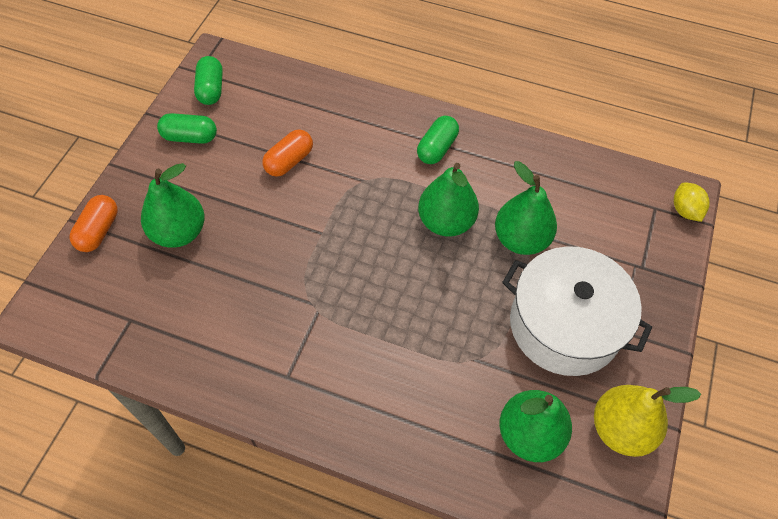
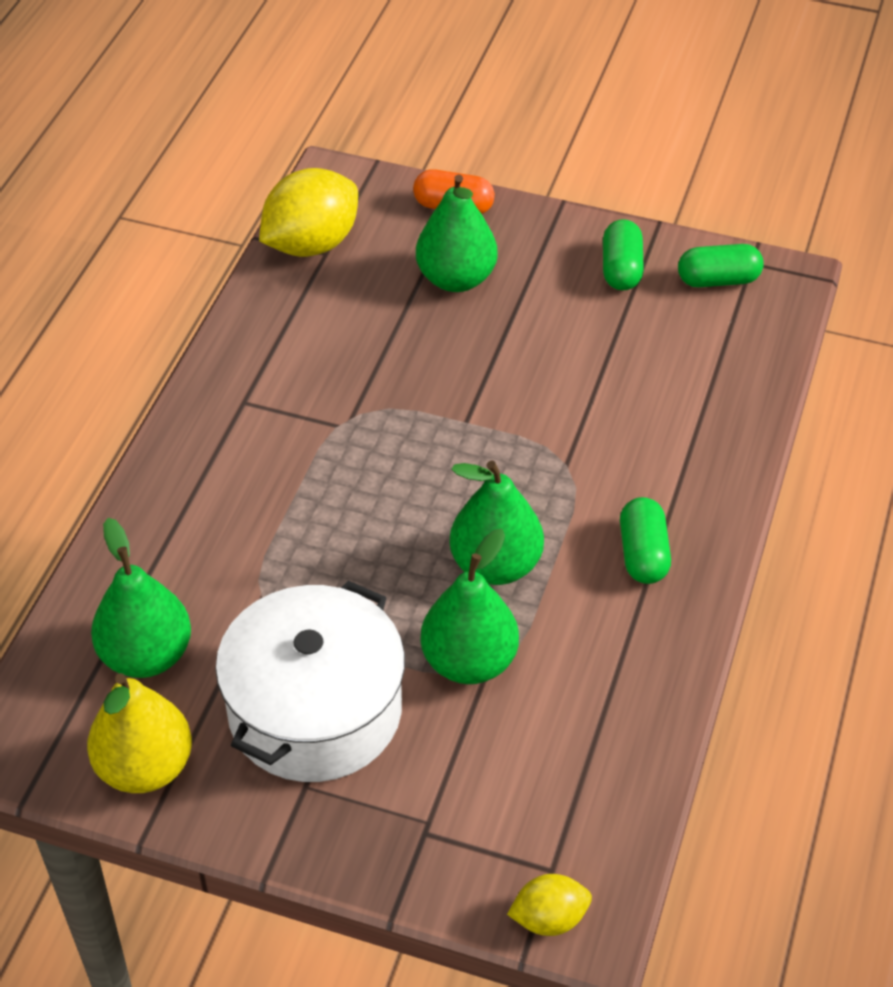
camera: 90 degrees right, 10 degrees down
orange capsule [262,129,313,177] -> none
green capsule [417,116,459,164] -> green capsule turned 60 degrees clockwise [620,497,671,584]
none -> yellow lemon [259,168,358,257]

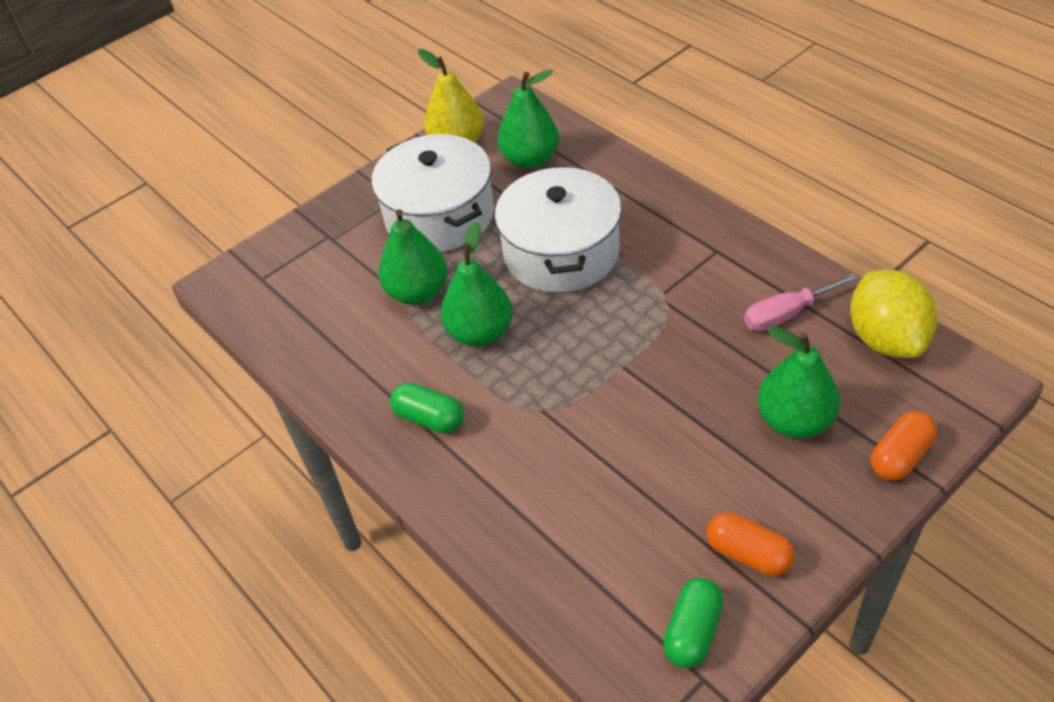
camera: 125 degrees right, 0 degrees up
yellow lemon [507,874,592,936] -> none
green capsule [603,219,644,290] -> orange capsule [707,512,795,576]
none -> white pot [495,165,622,293]
none -> pink screwdriver [744,273,858,331]

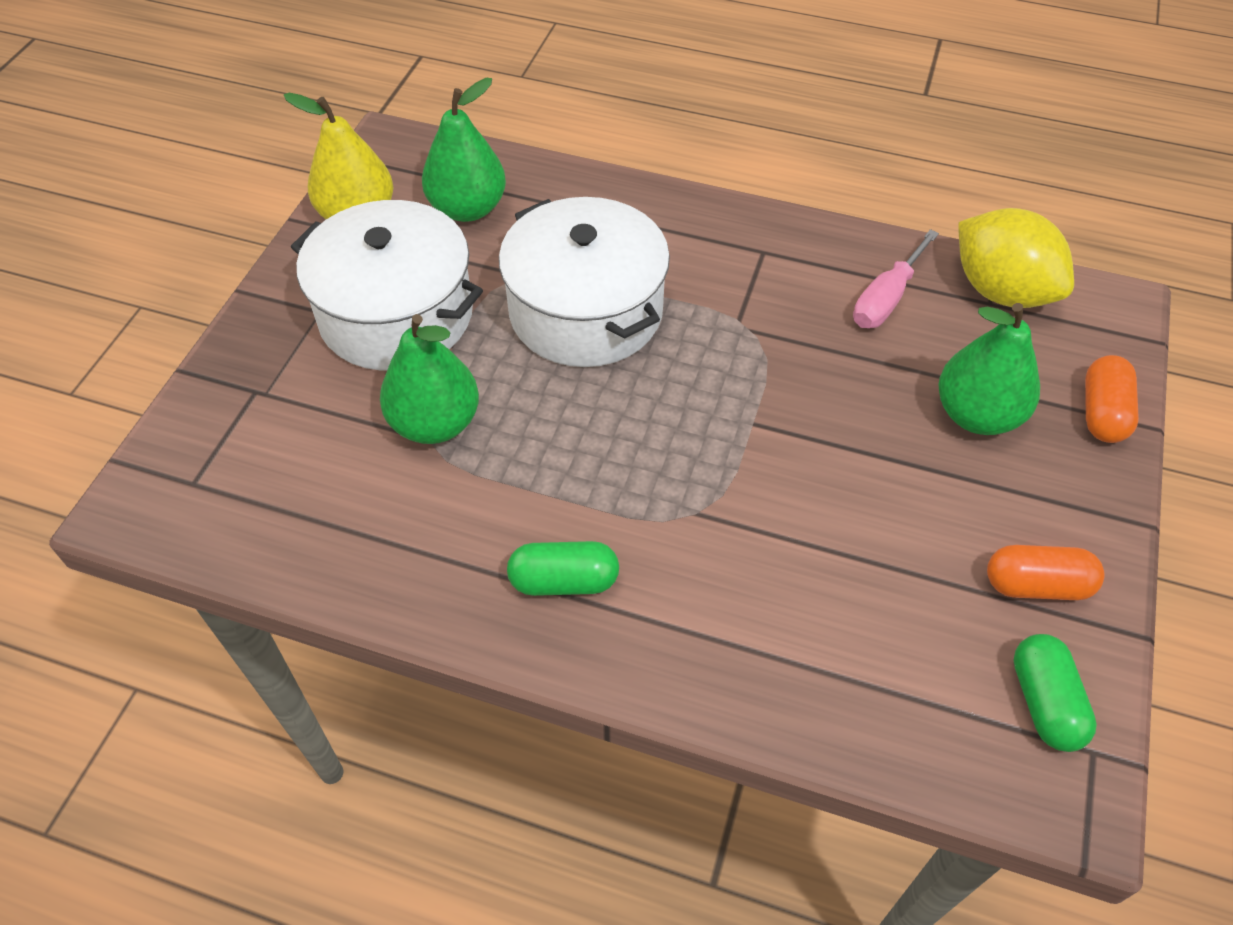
camera: 35 degrees left, 5 degrees up
green pear [441,222,513,347] -> none

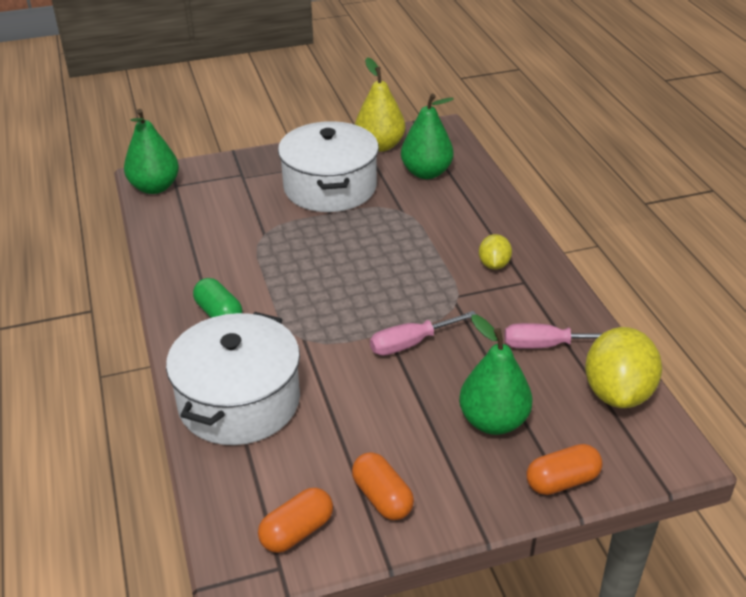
camera: 55 degrees right, 15 degrees down
green pear [380,314,479,444] -> green pear moved to [124,109,179,194]
white pot [499,197,670,367] -> white pot moved to [166,312,300,445]
green capsule [1013,634,1097,752] -> orange capsule [258,488,333,553]
none -> pink screwdriver [370,311,477,356]
none -> yellow lemon [479,234,512,270]

